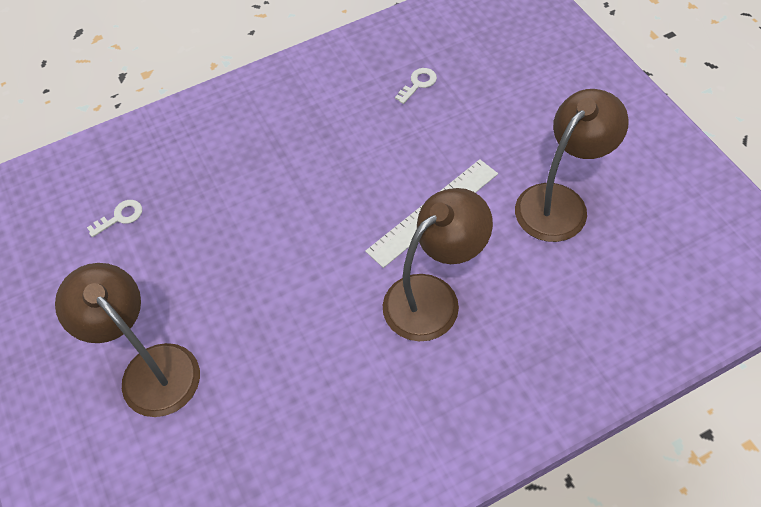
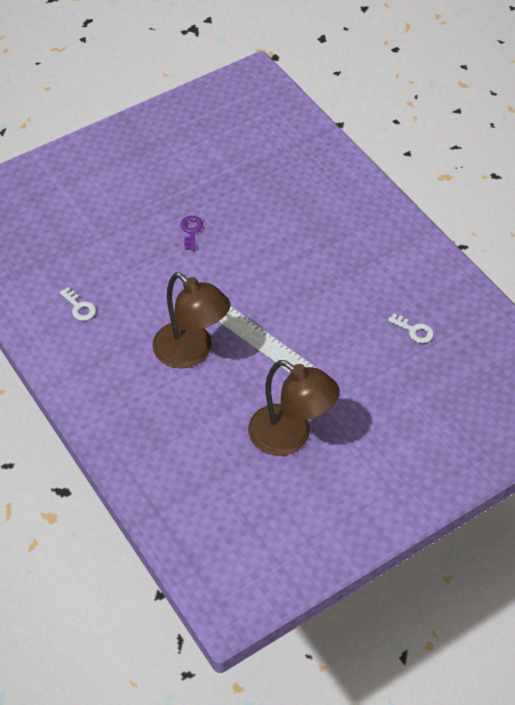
camera: 80 degrees right, 5 degrees down
brown lamp [55,263,200,417] -> none
white key [87,200,142,237] -> white key moved to [59,287,96,321]
none -> purple key [180,216,203,251]

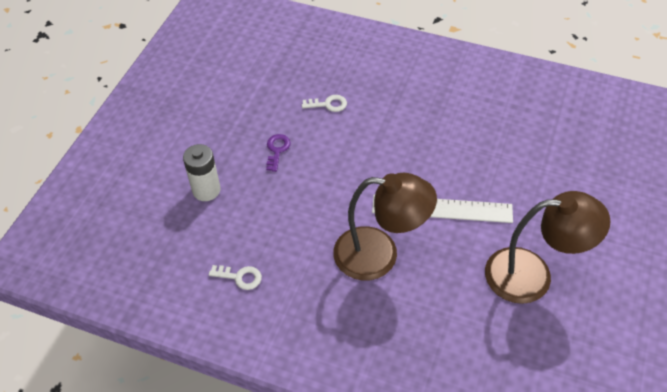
camera: 35 degrees left, 0 degrees up
purple key [180,216,203,251] -> purple key turned 45 degrees clockwise [266,134,291,172]
white key [388,314,434,343] -> white key moved to [302,95,347,112]
none -> white battery [183,144,221,201]

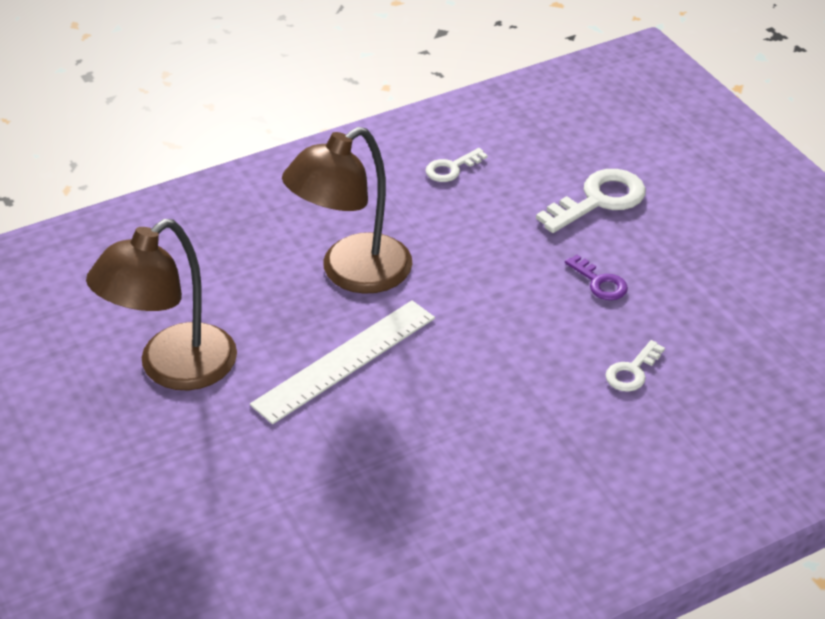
camera: 130 degrees right, 10 degrees down
white battery [183,144,221,201] -> white key [536,169,646,233]

